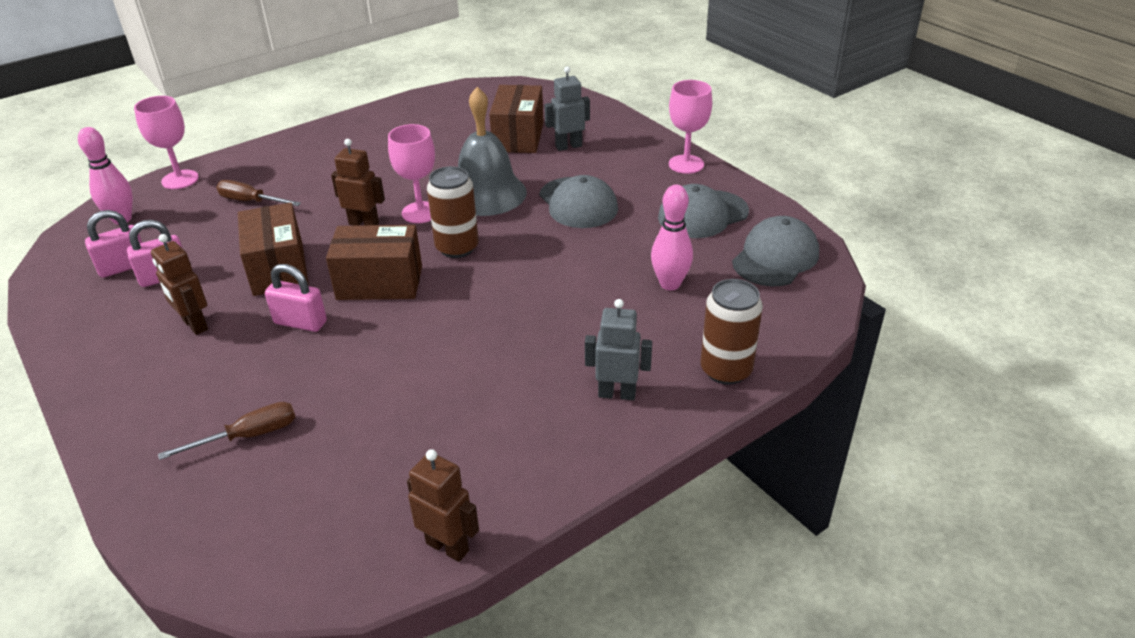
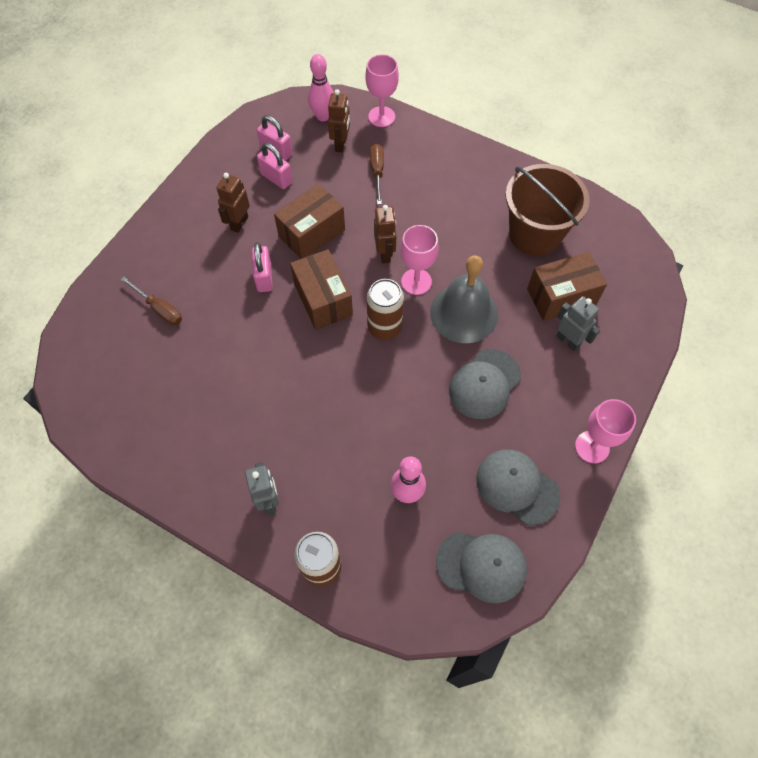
camera: 65 degrees right, 25 degrees up
brown robot [407,449,479,562] -> brown robot moved to [328,89,350,152]
none -> brown bucket [505,164,590,256]

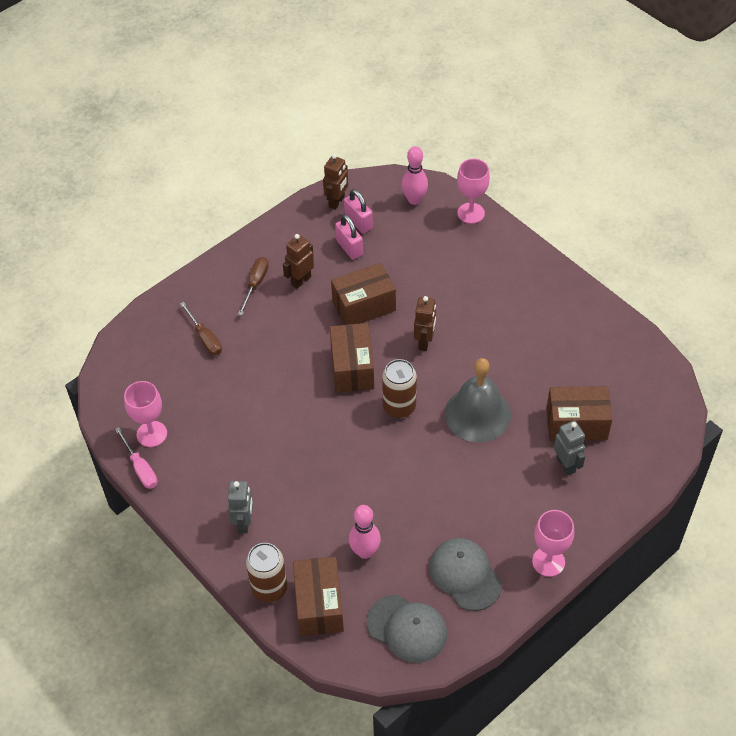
camera: 20 degrees right, 10 degrees down
pink padlock [252,242,273,292] -> none
brown robot [328,89,350,152] -> brown robot moved to [323,154,348,210]
brown screwdriver [370,144,384,205] -> brown screwdriver moved to [238,257,269,316]
pink goblet [400,225,439,295] -> pink goblet moved to [124,381,167,447]
grey cap [449,349,521,419] -> none
brown bucket [505,164,590,256] -> none
none -> pink screwdriver [115,427,158,489]
none -> brown box [293,557,344,636]

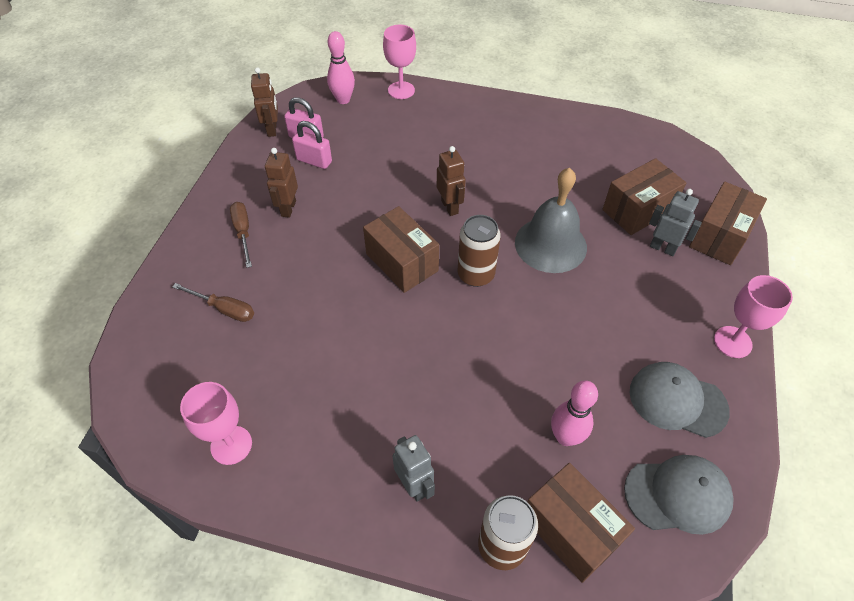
camera: 35 degrees left, 0 degrees up
pink screwdriver [115,427,158,489] -> none
brown box [331,263,396,325] -> brown box moved to [689,182,767,265]

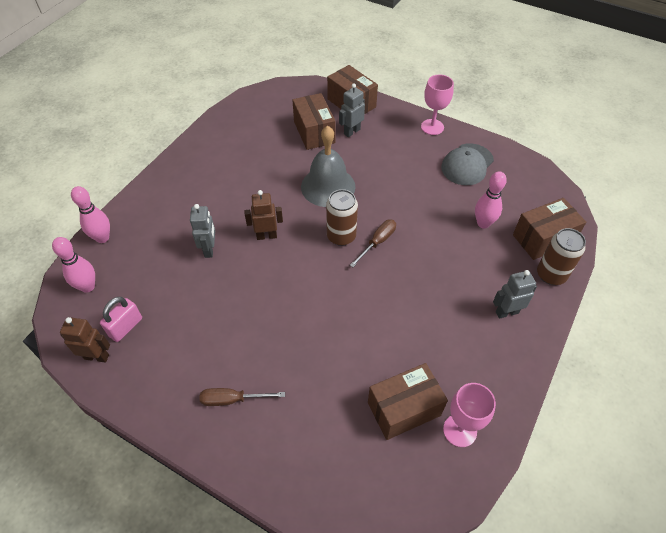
camera: 75 degrees left, 0 degrees up
brown screwdriver [172,283,254,322] -> brown screwdriver moved to [350,220,396,267]
brown robot [265,148,298,218] -> none
pink padlock [292,121,332,169] -> none
brown box [363,206,439,293] -> brown box moved to [368,363,448,440]
pink goblet [383,25,416,99] -> pink bowling pin [71,186,110,243]
grey cap [624,455,734,535] -> none
none -> grey robot [190,204,215,258]

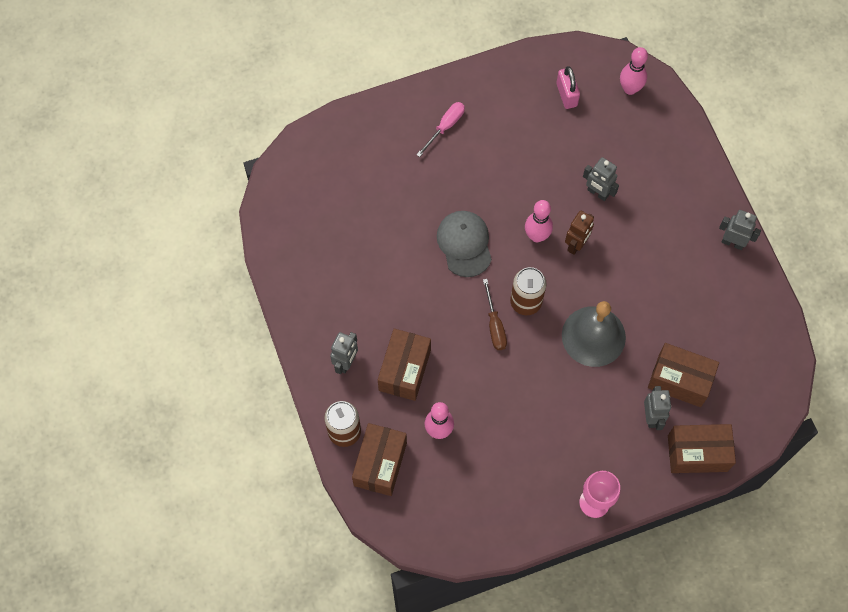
camera: 130 degrees right, 15 degrees up
brown robot [60,317,110,363] -> none
pink bowling pin [71,186,110,243] -> pink bowling pin moved to [525,200,553,242]
brown screwdriver [200,388,285,406] -> pink screwdriver [416,102,465,157]
brown box [368,363,448,440] -> brown box moved to [378,329,431,401]
grey cap [441,143,494,185] -> grey cap moved to [437,211,492,277]
pink goblet [443,383,496,447] -> none
none -> grey robot [719,210,761,250]

